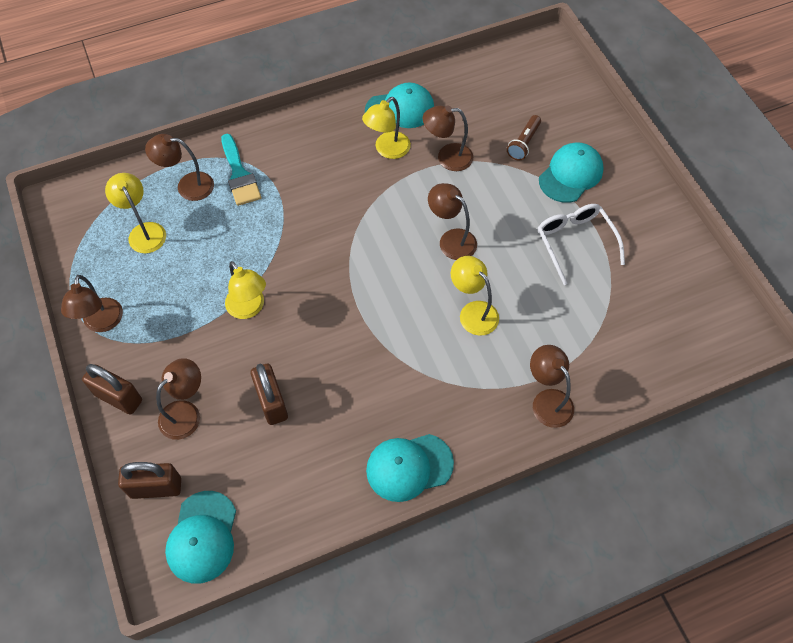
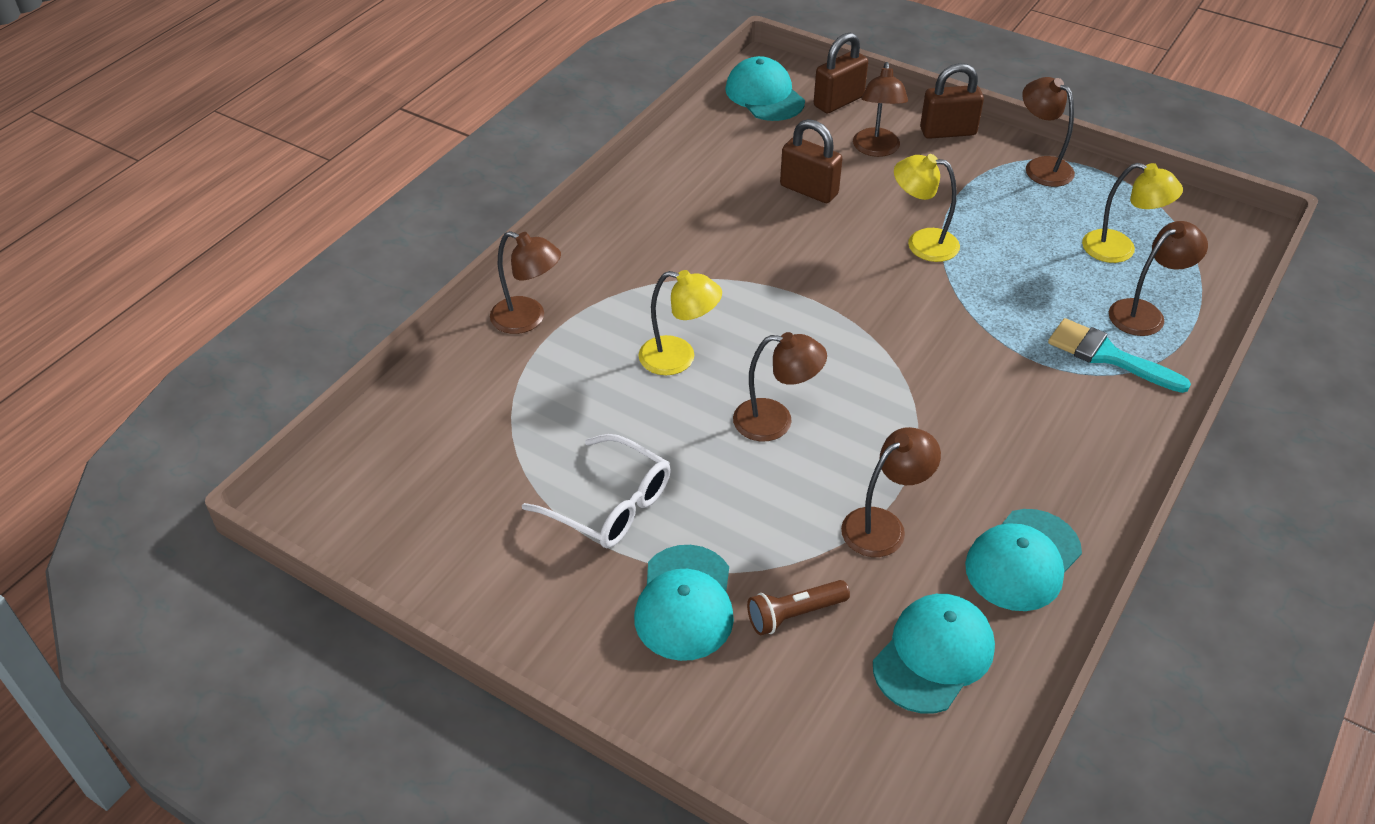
camera: 145 degrees right, 15 degrees down
yellow lamp [362,97,411,159] -> none
turquoise cap [366,434,454,502] -> turquoise cap moved to [873,594,995,713]
brown flashlight [507,115,541,161] -> brown flashlight turned 105 degrees counterclockwise [747,580,850,636]

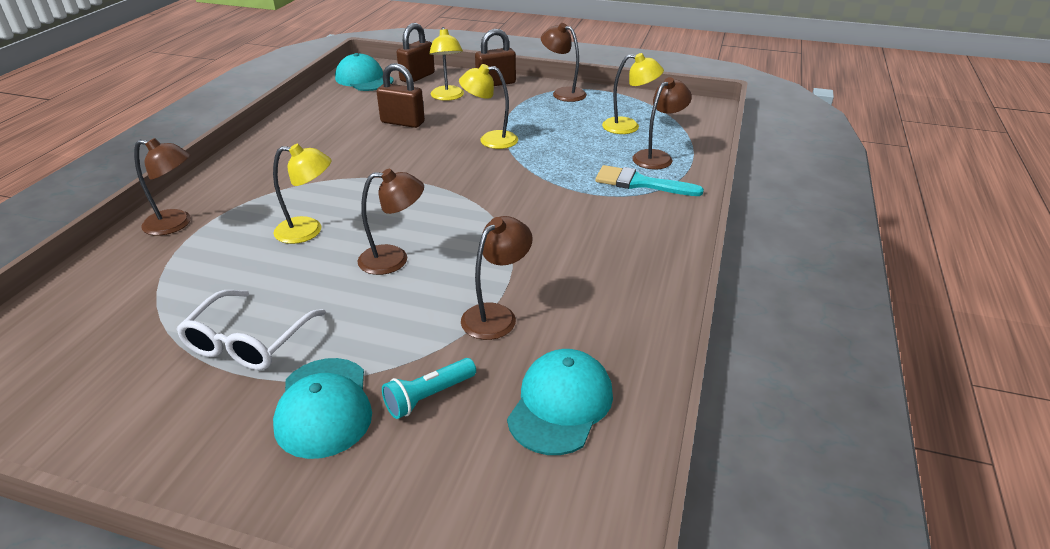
camera: 15 degrees left, 10 degrees down
white glasses [522,434,671,548] -> white glasses turned 90 degrees clockwise [177,290,326,370]
brown flashlight [747,580,850,636] -> turquoise flashlight [382,358,476,419]
brown lamp [853,62,908,157] -> yellow lamp [429,27,464,101]
turquoise cap [965,509,1082,611] -> none

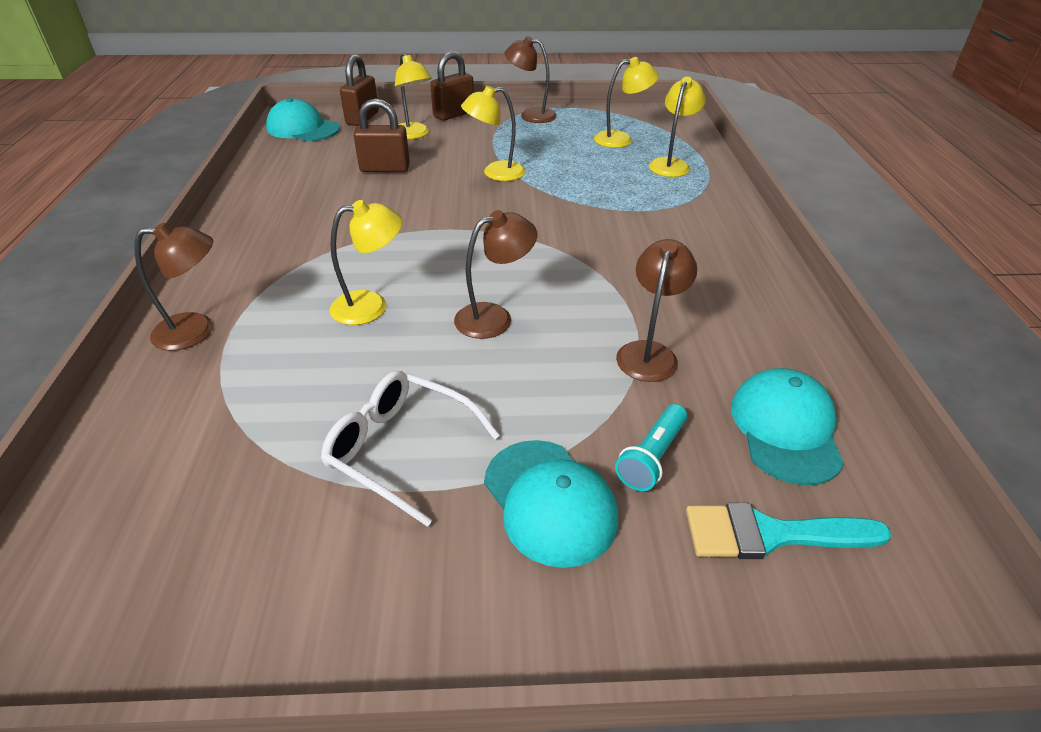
camera: 20 degrees left, 5 degrees up
white glasses [177,290,326,370] -> white glasses turned 120 degrees clockwise [321,371,500,527]
turquoise brush [595,165,704,196] -> turquoise brush moved to [686,503,891,559]
brown lamp [632,77,692,170] -> yellow lamp [649,76,706,177]

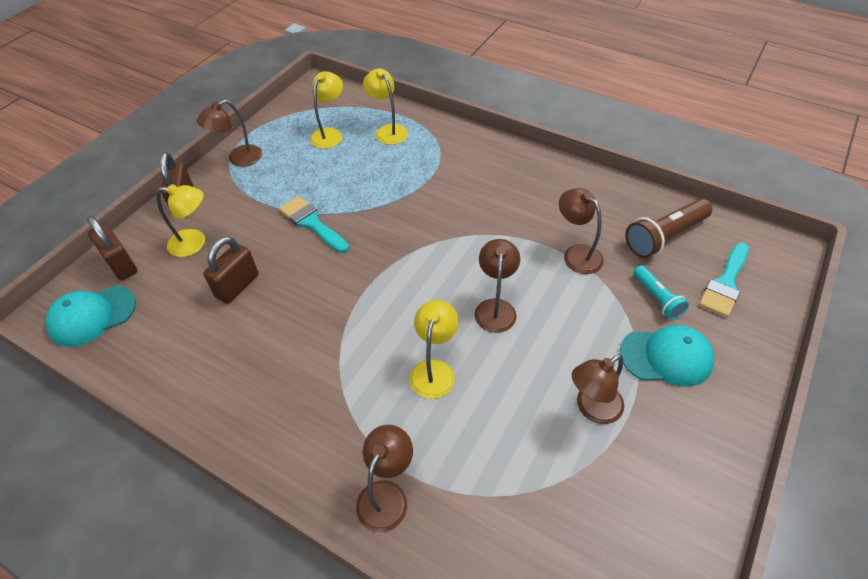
camera: 55 degrees left, 10 degrees up
white glasses [321,371,500,527] -> brown lamp [572,354,624,424]
yellow lamp [461,86,526,181] -> turquoise brush [279,196,349,253]
turquoise cap [731,368,844,485] -> brown flashlight [625,199,712,258]

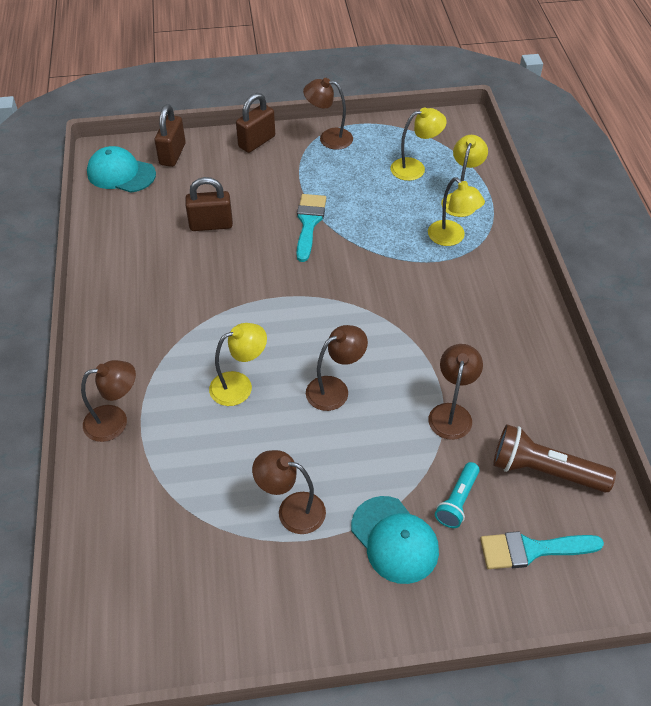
camera: 50 degrees right, 0 degrees up
yellow lamp [157,184,205,257] -> yellow lamp moved to [428,177,485,246]

